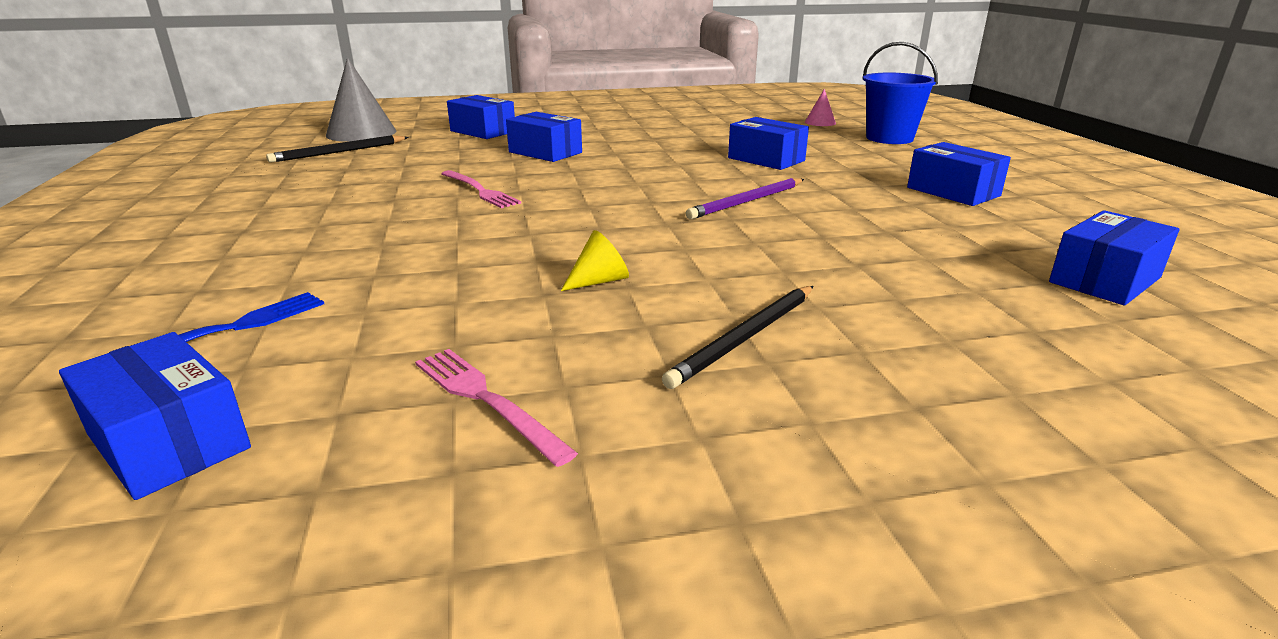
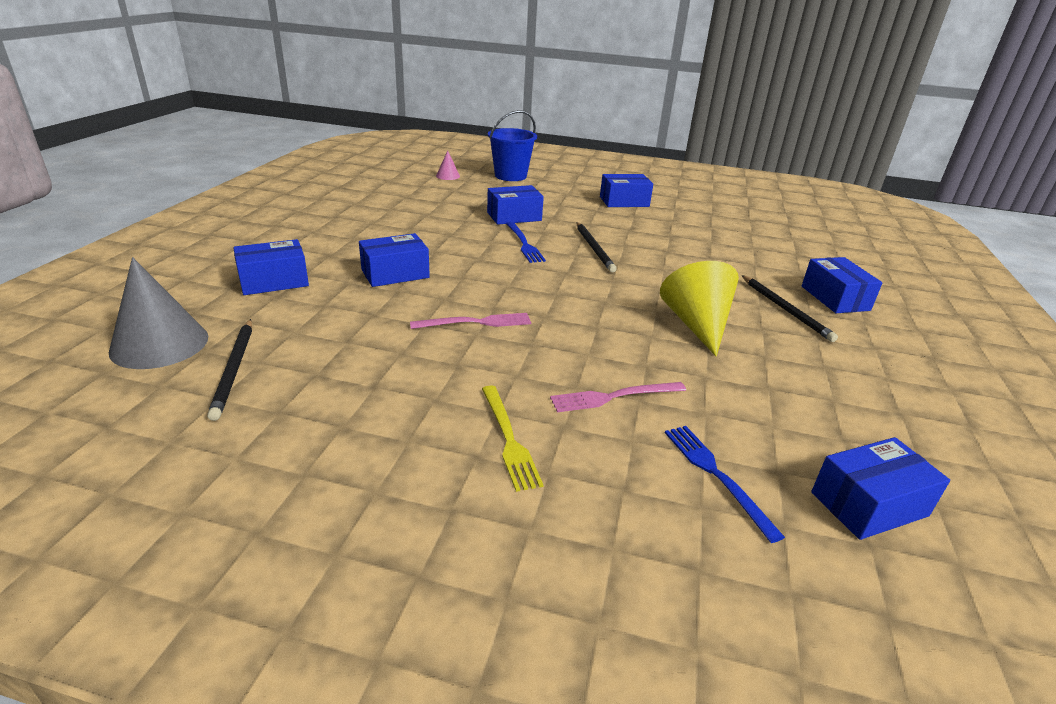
camera: 65 degrees left, 5 degrees up
pink fork [415,349,578,467] -> pink fork moved to [550,382,686,412]
yellow cone [561,230,629,291] -> yellow cone [660,261,739,357], size x2.06
purple pencil [686,178,804,219] -> black pencil [577,222,617,272]
blue box [1049,210,1179,306] -> blue box moved to [802,257,883,313]
none -> yellow fork [482,386,543,492]
none -> blue fork [506,222,546,263]

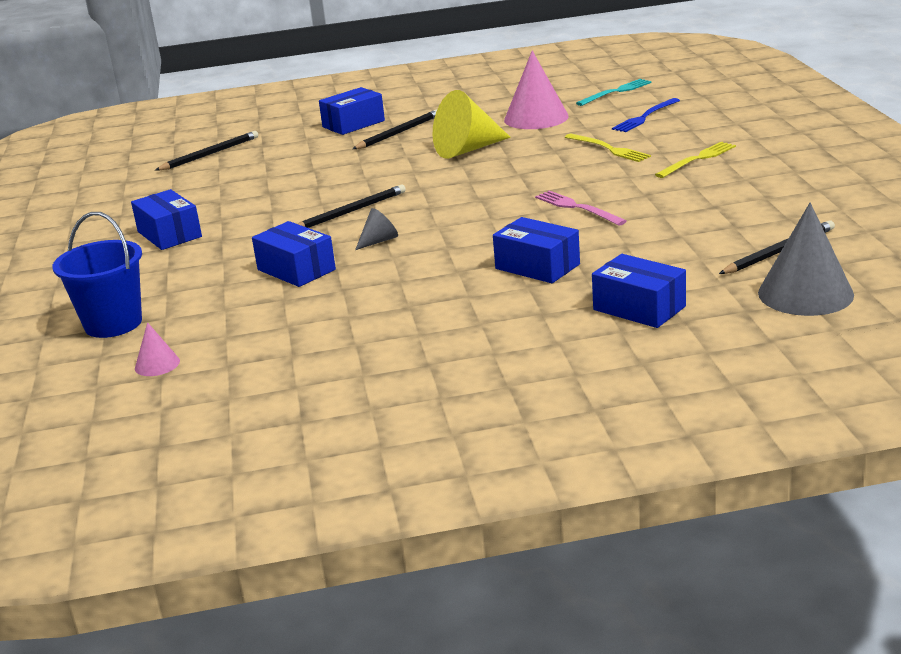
camera: 110 degrees left, 5 degrees down
blue fork [506,222,546,263] -> grey cone [355,208,398,250]
pink fork [550,382,686,412] -> yellow fork [565,134,651,162]
blue box [811,437,950,540] -> turquoise fork [576,79,652,106]
none -> black pencil [155,131,258,171]
none -> pink cone [504,50,569,129]

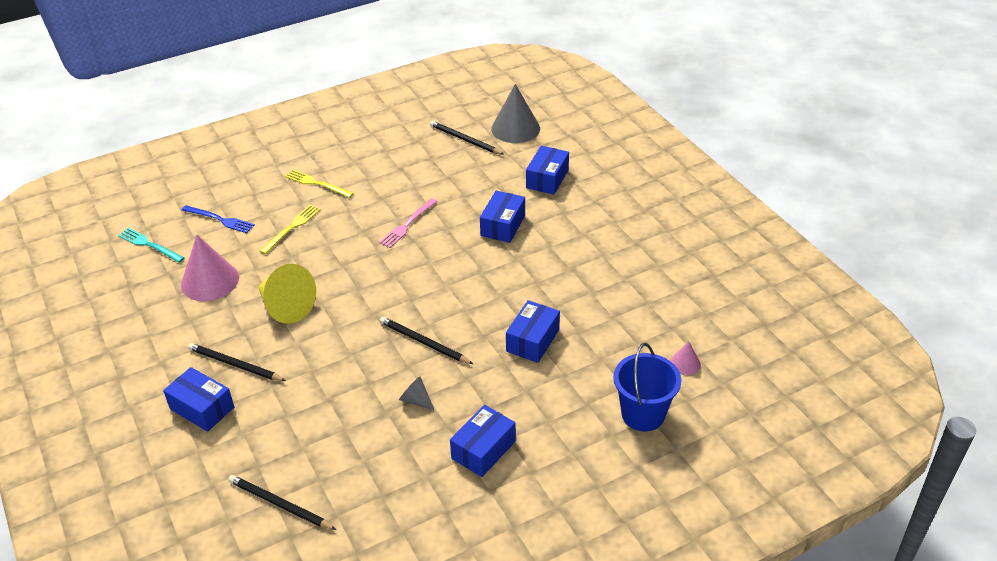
camera: 110 degrees left, 15 degrees up
grey cone [355,208,398,250] -> grey cone moved to [399,377,435,411]

